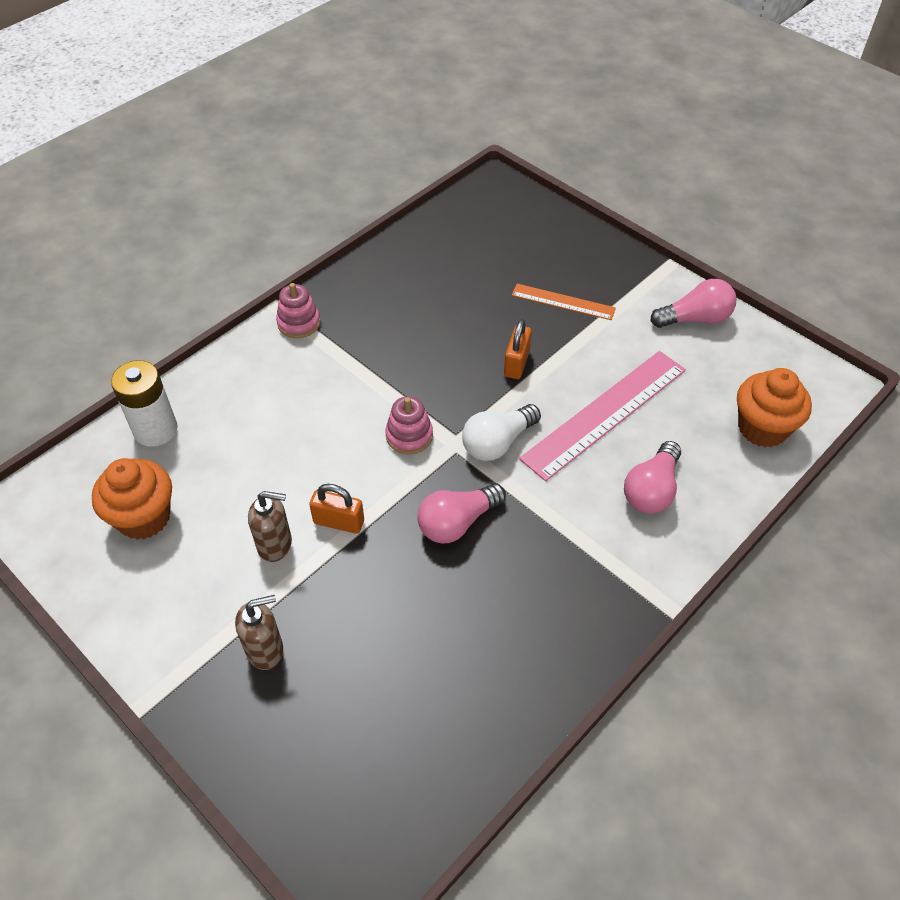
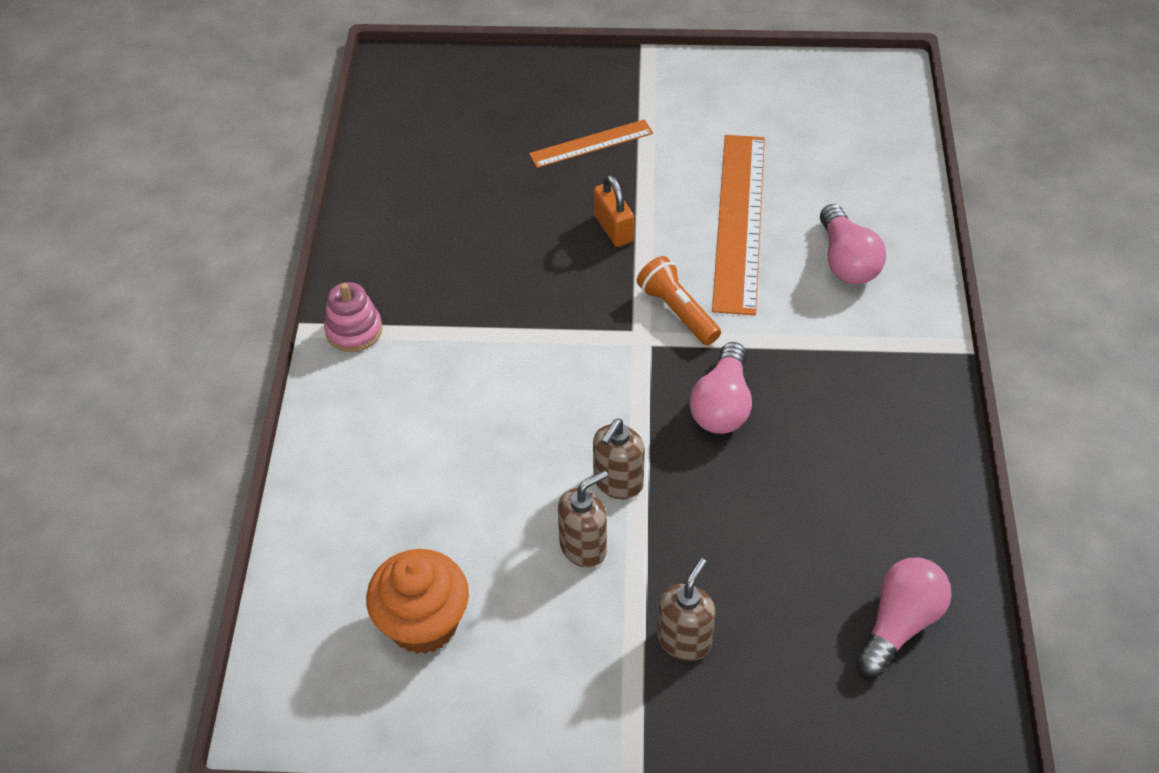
camera: 40 degrees left, 0 degrees up
white battery [111,360,177,447] -> none
orange padlock [309,484,364,534] -> brown soap dispenser [593,419,645,499]
pink stacking toy [385,396,433,455] -> none
white light bulb [462,404,541,461] -> orange flashlight [637,256,721,345]
pink ruler [519,351,686,481] -> orange ruler [712,135,765,315]
pink light bulb [650,279,736,328] -> pink light bulb moved to [856,557,952,676]
orange cupcake [737,368,812,447] -> none

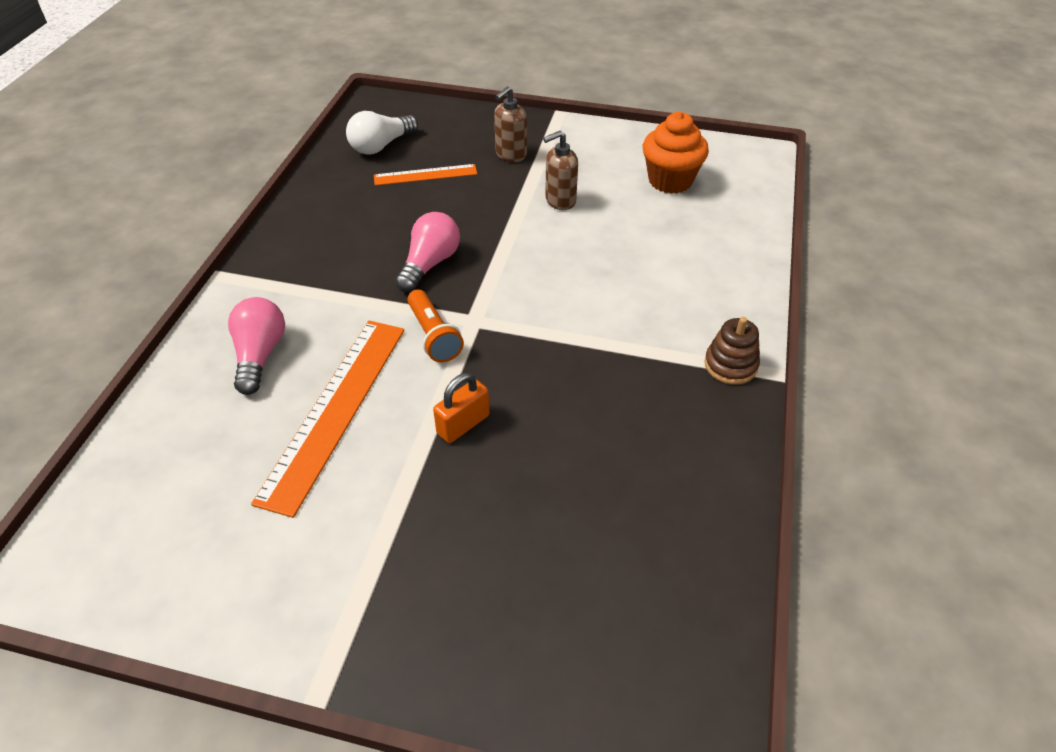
camera: 170 degrees left, 5 degrees down
pink stacking toy [324,282,382,352] -> brown stacking toy [704,317,760,385]
orange ruler [529,119,653,168] -> orange ruler moved to [374,164,477,186]
brown soap dispenser [593,419,645,499] -> none
orange padlock [594,175,634,247] -> orange padlock turned 60 degrees clockwise [433,373,490,443]
pink light bulb [856,557,952,676] -> white light bulb [346,111,418,155]

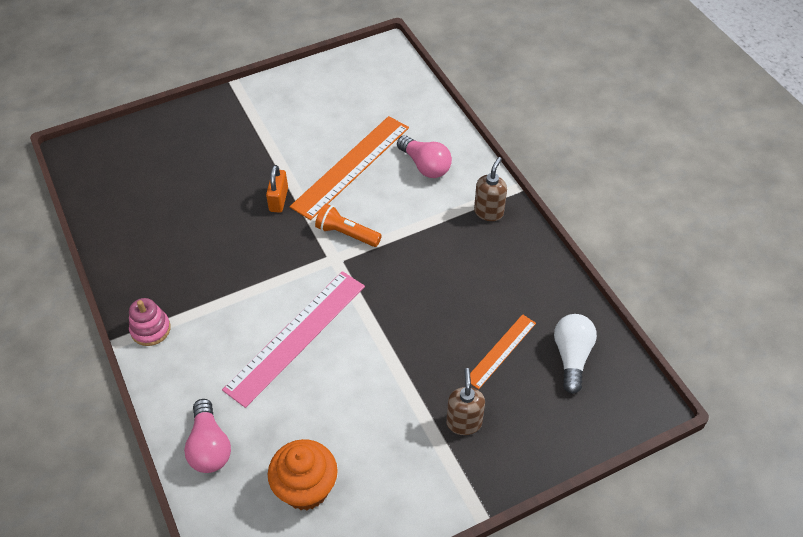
camera: 140 degrees right, 5 degrees up
orange ruler [251,321,405,518] -> orange ruler turned 60 degrees clockwise [290,116,409,220]
pink light bulb [395,212,460,292] -> pink light bulb moved to [184,399,231,473]
brown soap dispenser [543,131,578,210] -> brown soap dispenser moved to [474,157,507,221]
brown stacking toy [704,317,760,385] -> pink stacking toy [129,298,171,346]
none -> pink ruler [222,271,365,408]

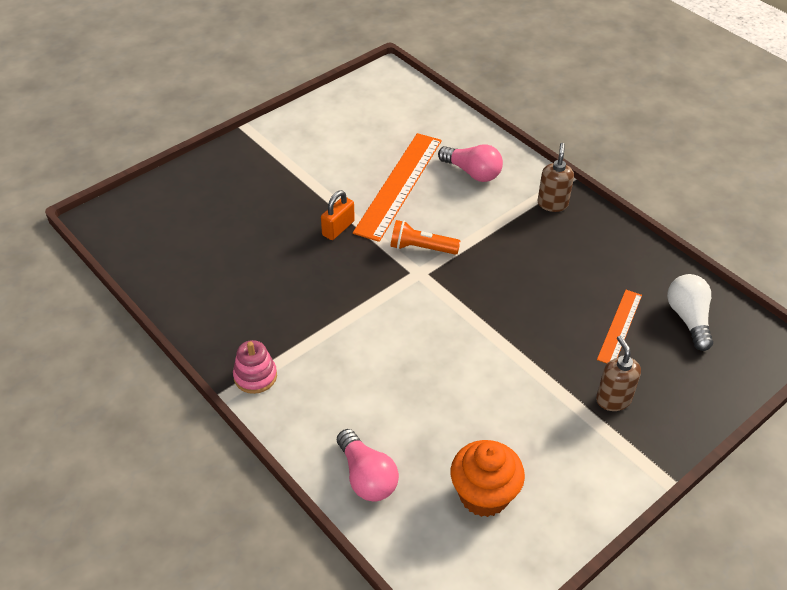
camera: 15 degrees left, 5 degrees down
pink ruler [222,271,365,408] -> none
orange padlock [266,165,288,213] -> orange padlock turned 45 degrees clockwise [321,190,355,240]

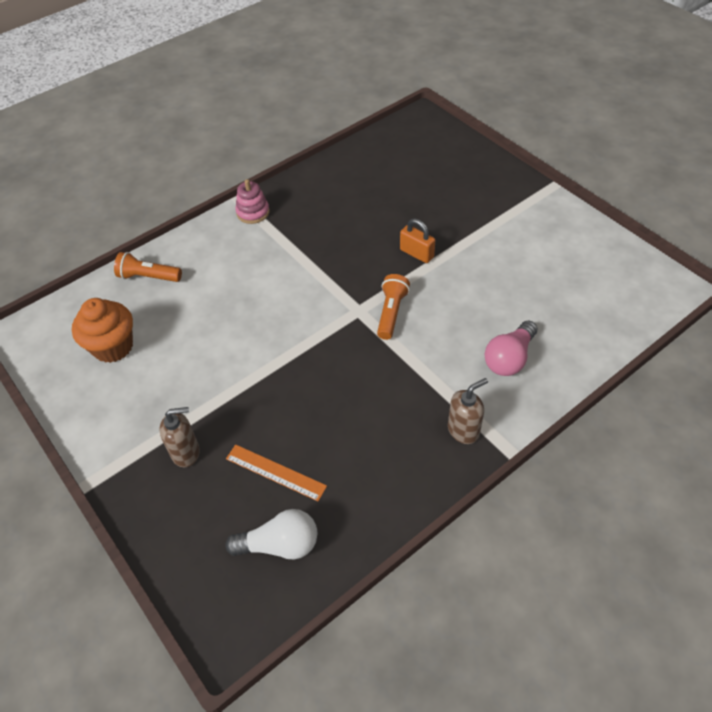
camera: 95 degrees right, 5 degrees up
pink light bulb [337,429,399,501] -> orange flashlight [114,252,182,282]
orange ruler [353,133,442,242] -> none
brown soap dispenser [538,143,574,212] -> brown soap dispenser turned 45 degrees counterclockwise [448,378,488,444]

